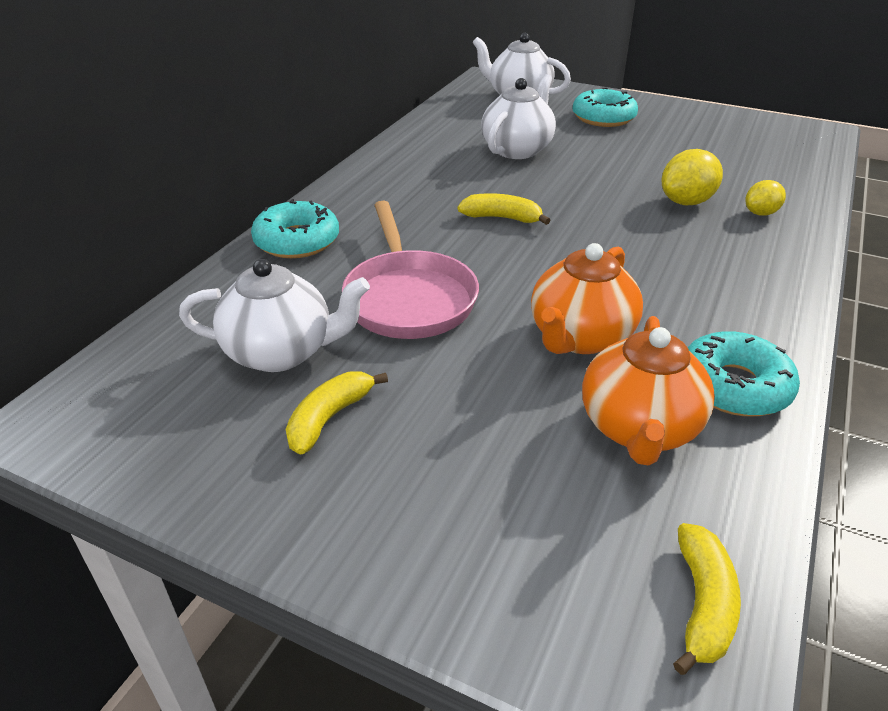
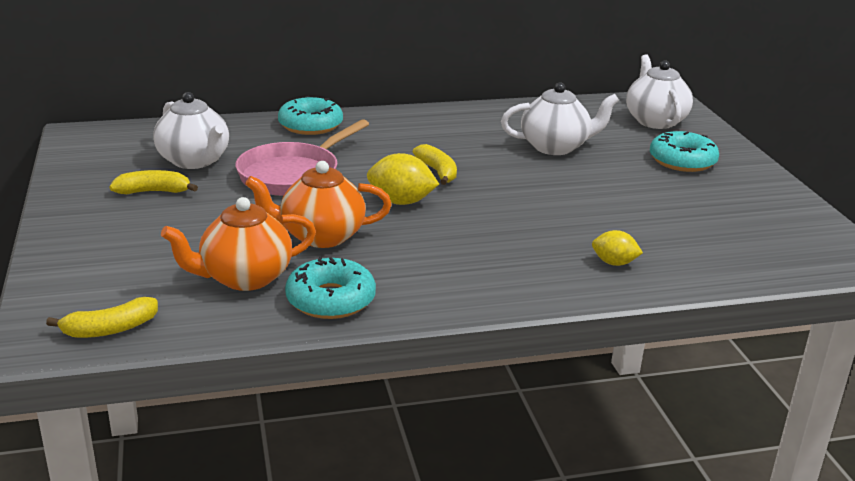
camera: 50 degrees right, 10 degrees down
yellow lemon [662,149,723,205] -> yellow lemon moved to [367,153,439,205]

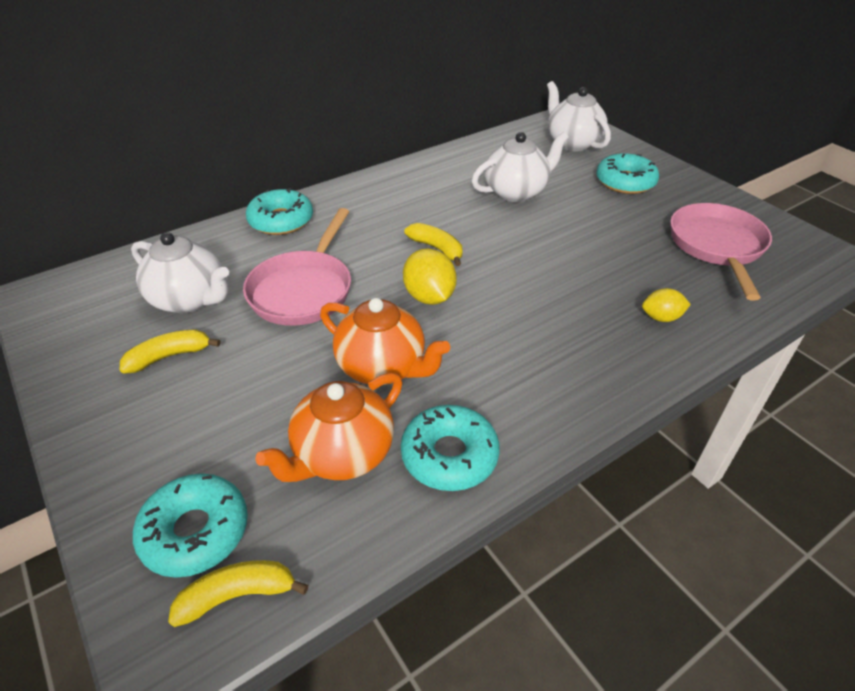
camera: 20 degrees left, 15 degrees up
yellow banana [46,297,158,338] -> yellow banana turned 150 degrees counterclockwise [168,560,308,627]
orange teapot [245,161,392,248] -> orange teapot turned 120 degrees counterclockwise [320,298,450,385]
yellow lemon [367,153,439,205] -> yellow lemon turned 75 degrees clockwise [403,248,457,305]
none -> turquoise donut [133,473,248,578]
none -> pink pan [670,203,772,301]

